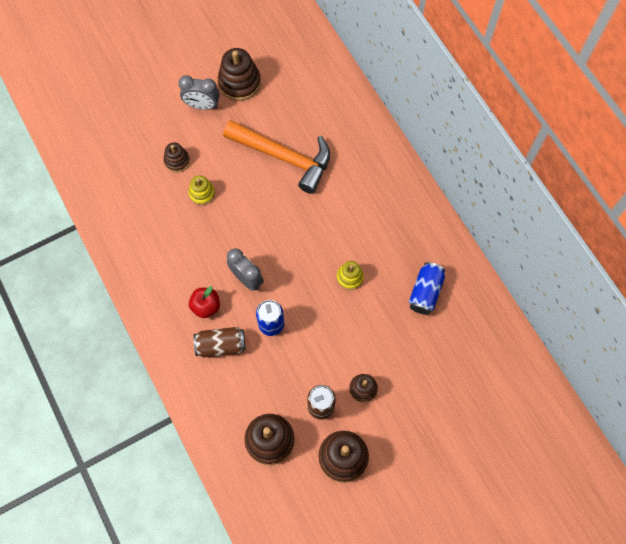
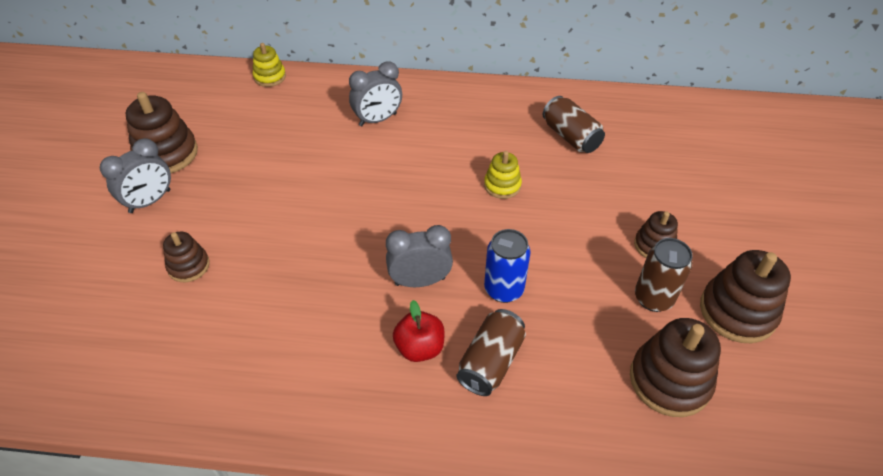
camera: 55 degrees left, 20 degrees down
yellow stacking toy [189,175,215,205] -> yellow stacking toy moved to [253,43,286,87]
orange hammer [223,120,330,194] -> none
blue can [409,262,445,315] -> brown can [543,96,605,153]
none -> grey clock [349,61,402,126]

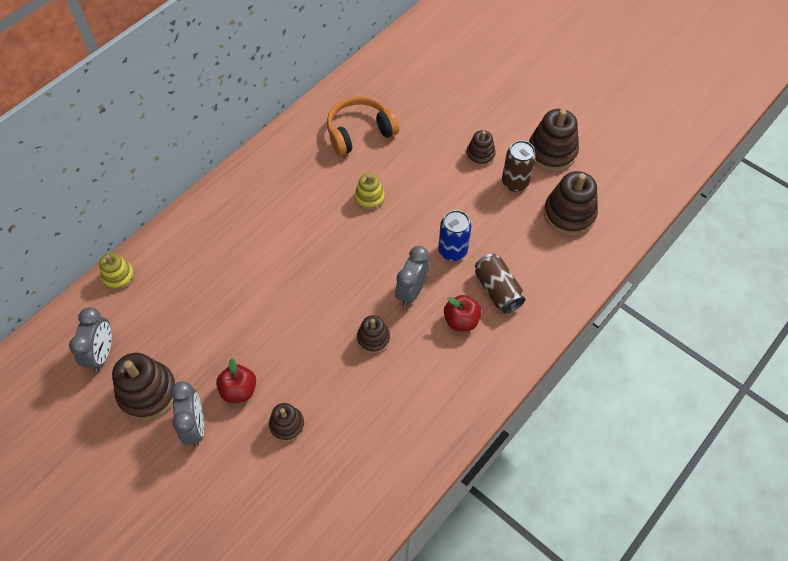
camera: 55 degrees left, 10 degrees up
grey clock [349,61,402,126] -> grey clock moved to [69,307,112,372]
brown can [543,96,605,153] -> orange headphones [327,96,399,156]
none -> red apple [216,359,256,403]
none -> brown stacking toy [357,315,390,354]

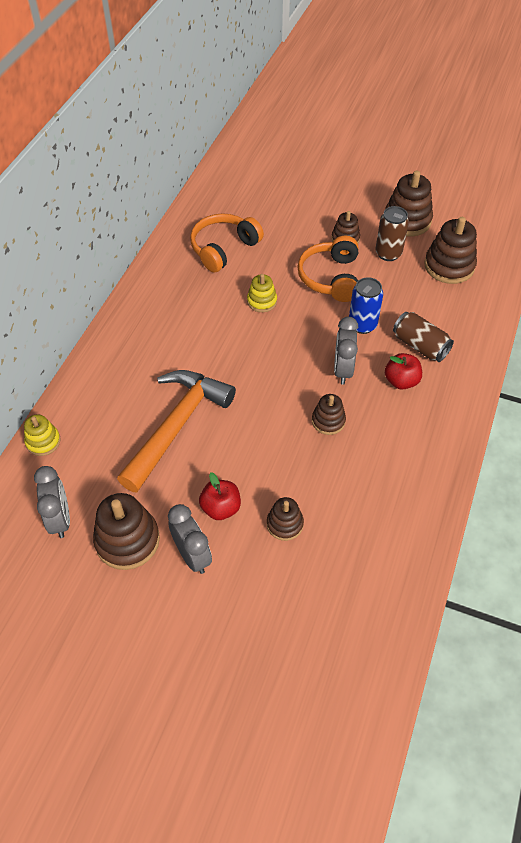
camera: 20 degrees left, 5 degrees down
none -> orange hammer [117,370,236,492]
none -> orange headphones [297,236,358,302]

